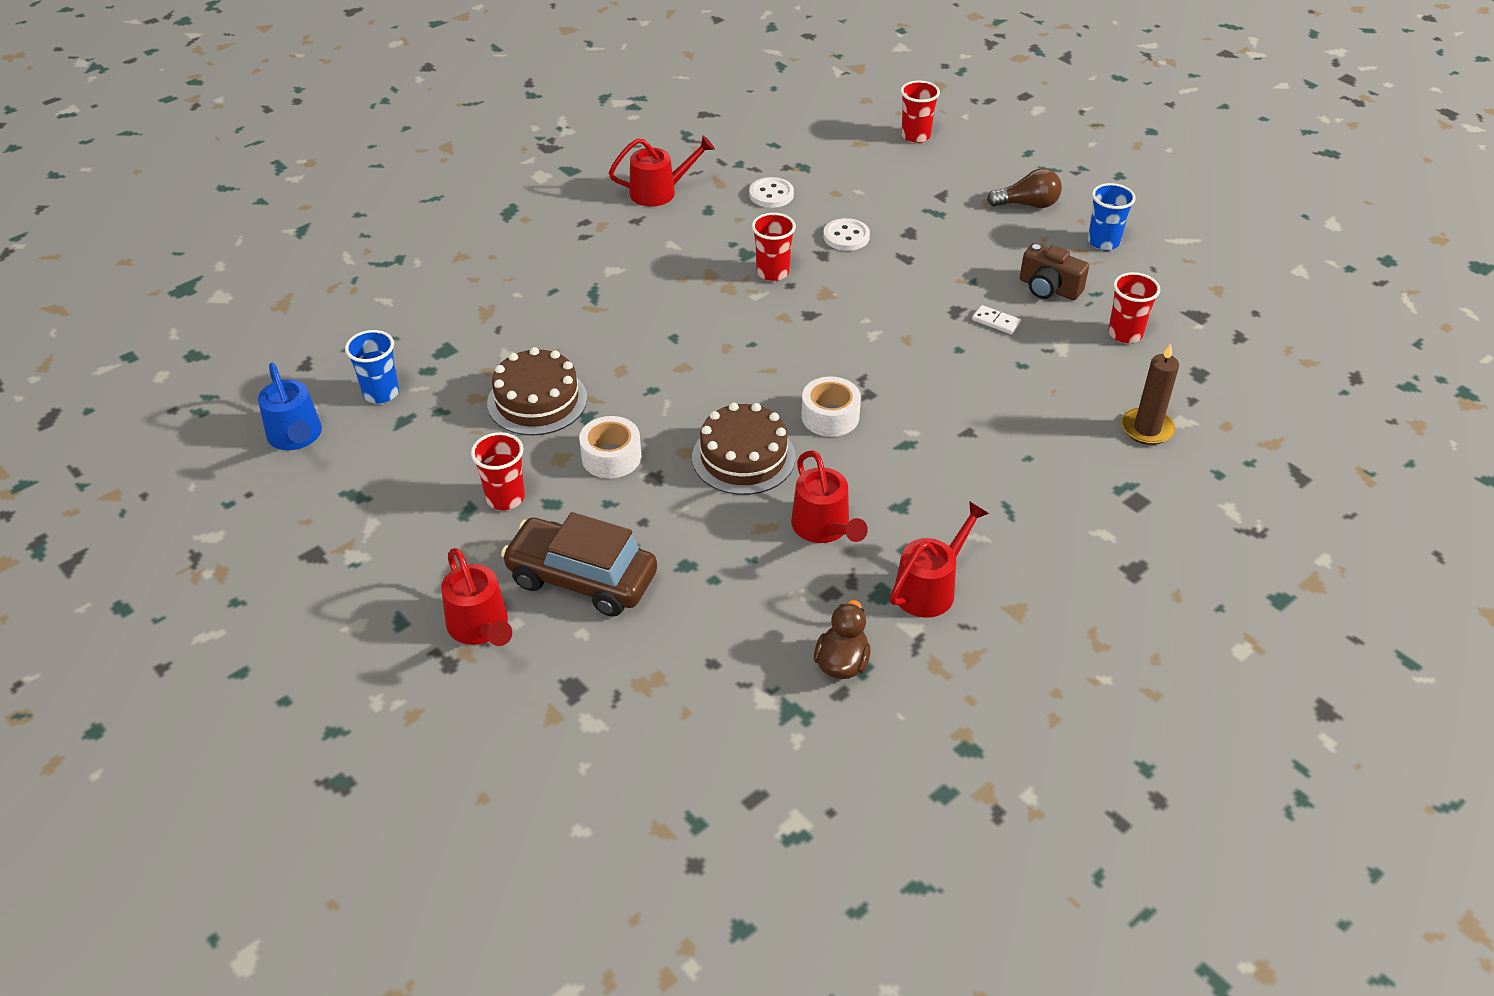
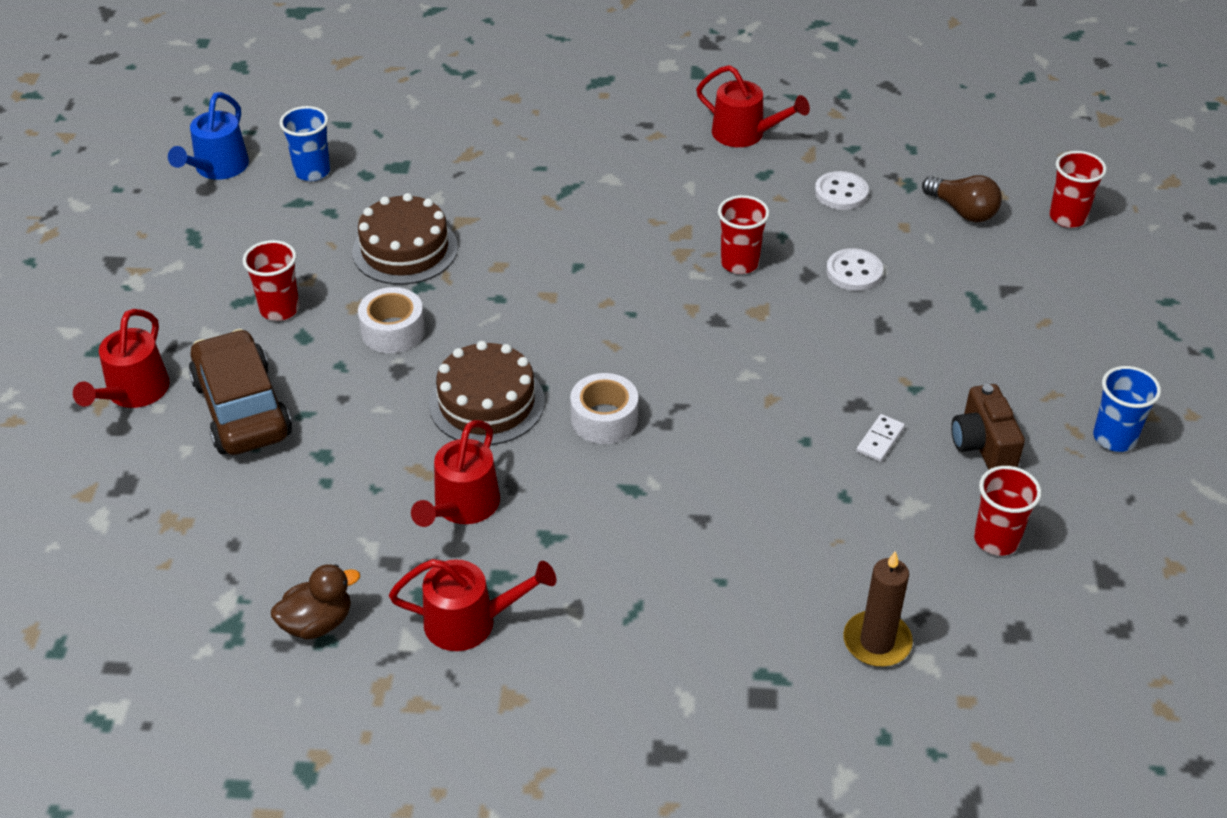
camera: 45 degrees right, 0 degrees up
white domino [972,305,1021,334] -> white domino turned 45 degrees clockwise [857,414,905,462]
brown light bulb [987,168,1062,208] -> brown light bulb moved to [922,175,1002,222]

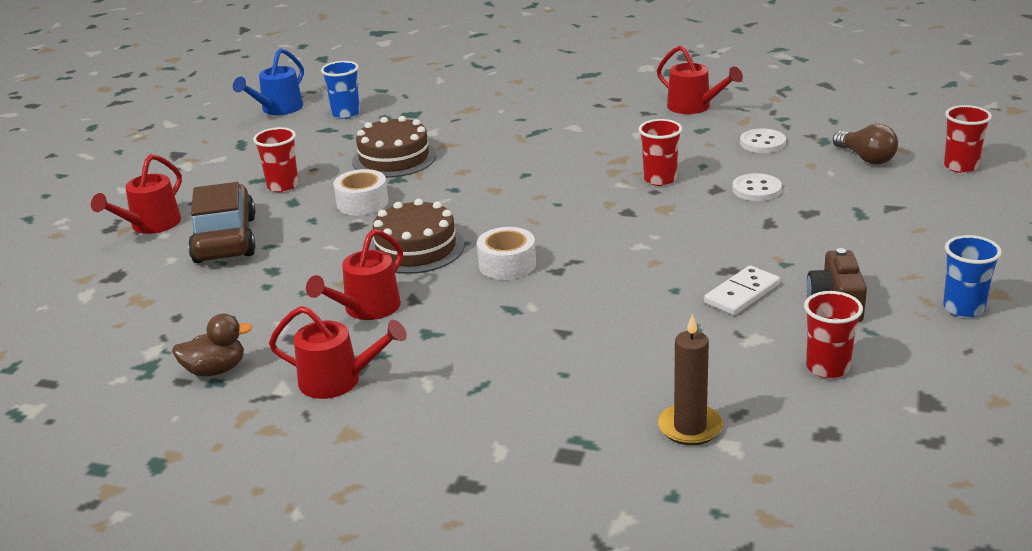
camera: 15 degrees right, 15 degrees down
white domino [857,414,905,462] -> white domino [704,266,780,315], size x1.54

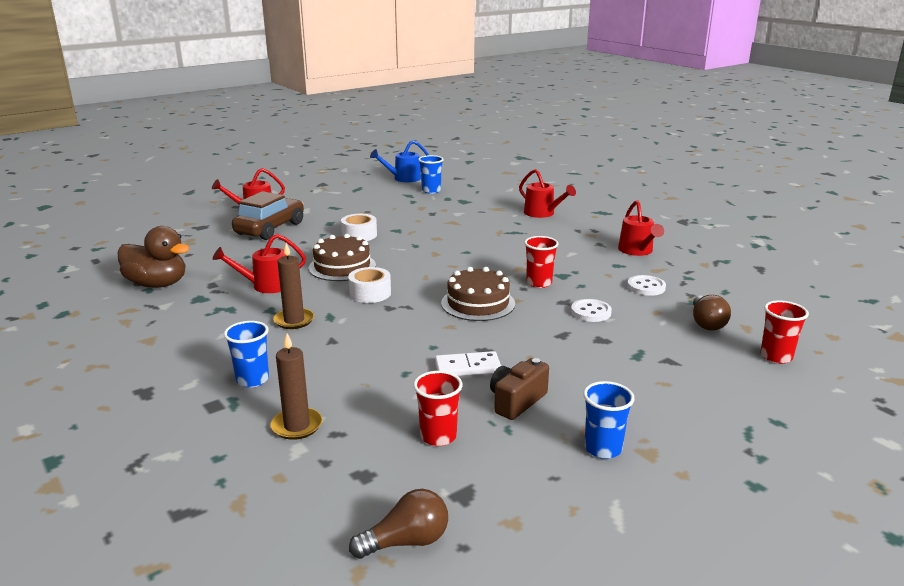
camera: 35 degrees right, 5 degrees down
brown duck [172,314,252,376] -> brown duck [118,226,190,288], size x1.66
red cup [253,127,299,192] -> none
red watering can [269,306,407,399] -> red watering can moved to [519,169,576,218]
brown cake [352,116,436,178] -> brown cake moved to [441,267,515,321]
none -> blue cup [224,321,269,387]
none -> brown candle [273,243,314,329]
none -> brown light bulb [349,489,448,559]

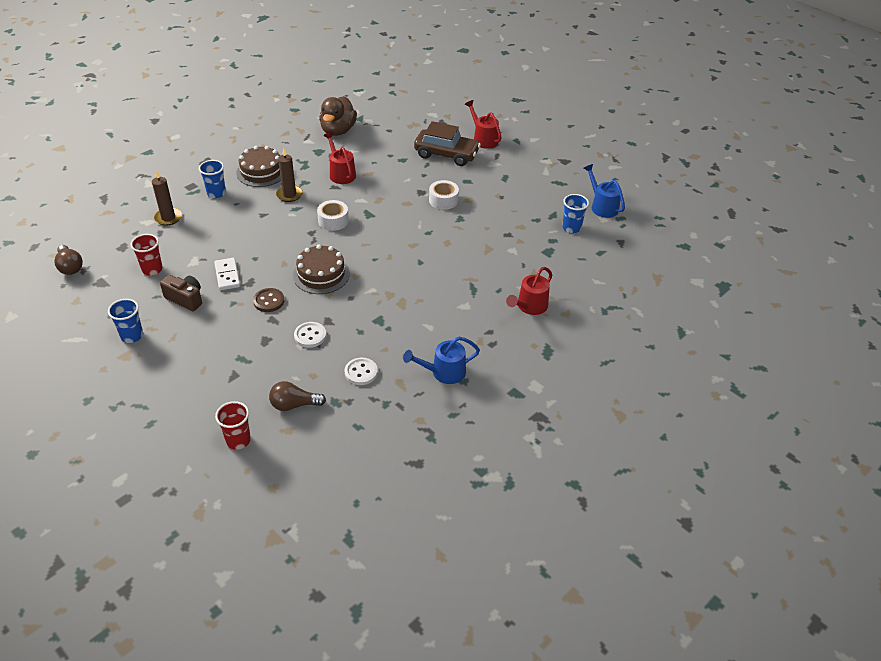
camera: 80 degrees right, 20 degrees up
brown cake [309,234,376,281] -> brown cake moved to [236,146,281,187]
red cup [524,236,559,288] -> none
red watering can [618,200,664,256] -> blue watering can [403,336,480,384]
none -> brown button [253,288,284,312]

